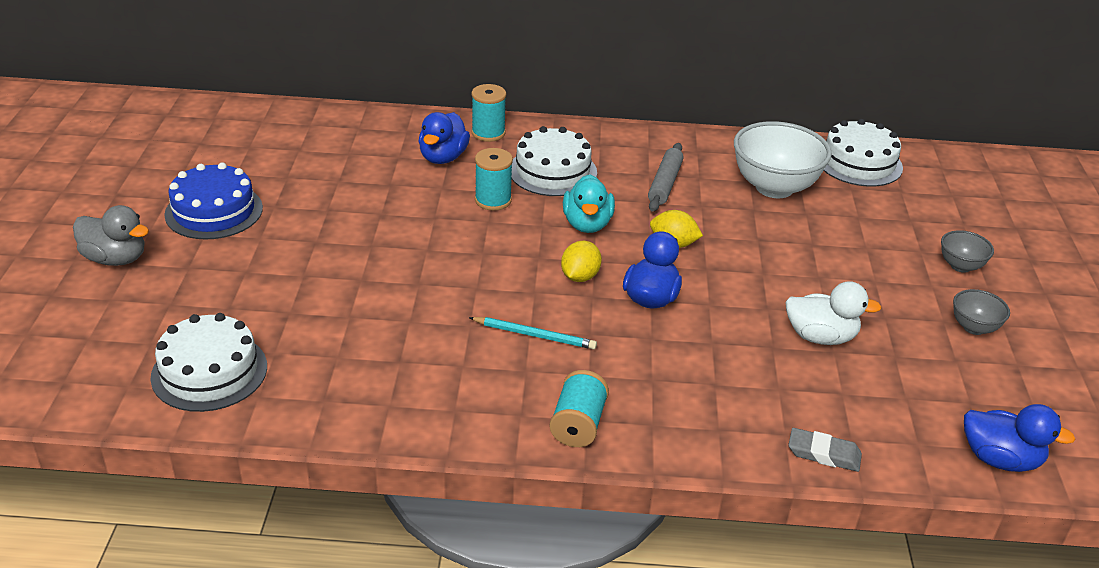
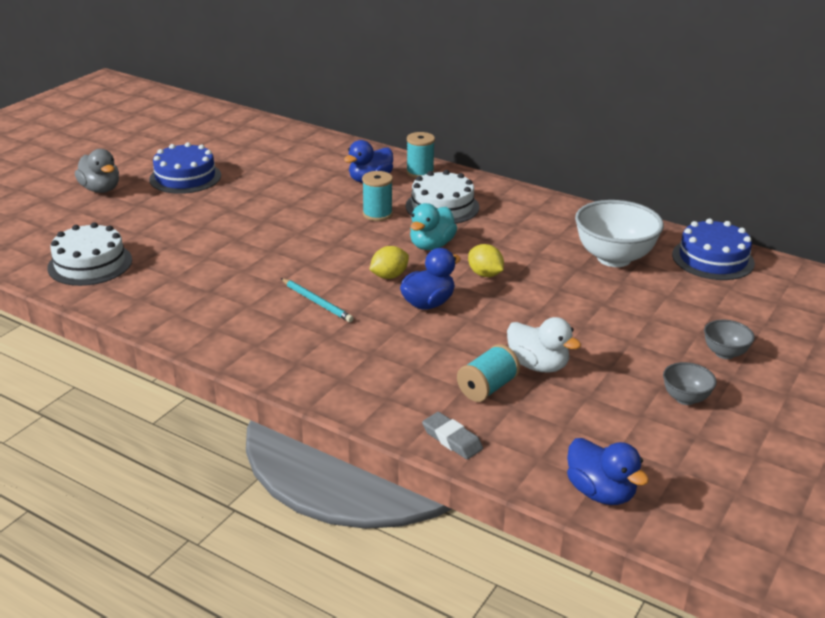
camera: 30 degrees right, 5 degrees down
turquoise spool [549,370,609,447] -> turquoise spool moved to [457,344,520,402]
grey rolling pin [648,143,683,212] -> none
white cake [824,119,903,187] -> blue cake [672,218,755,280]

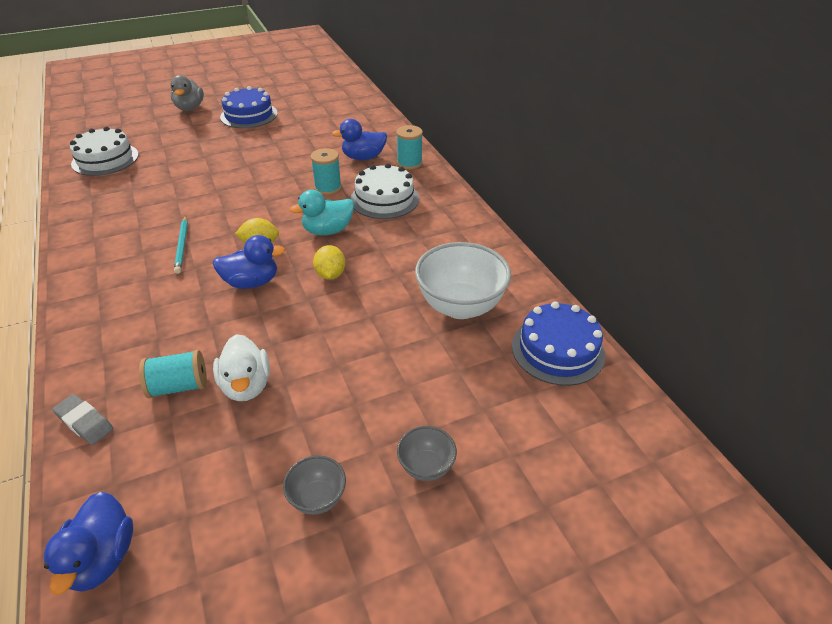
camera: 35 degrees right, 10 degrees up
grey eraser [422,412,483,459] -> grey eraser turned 45 degrees counterclockwise [52,394,113,445]

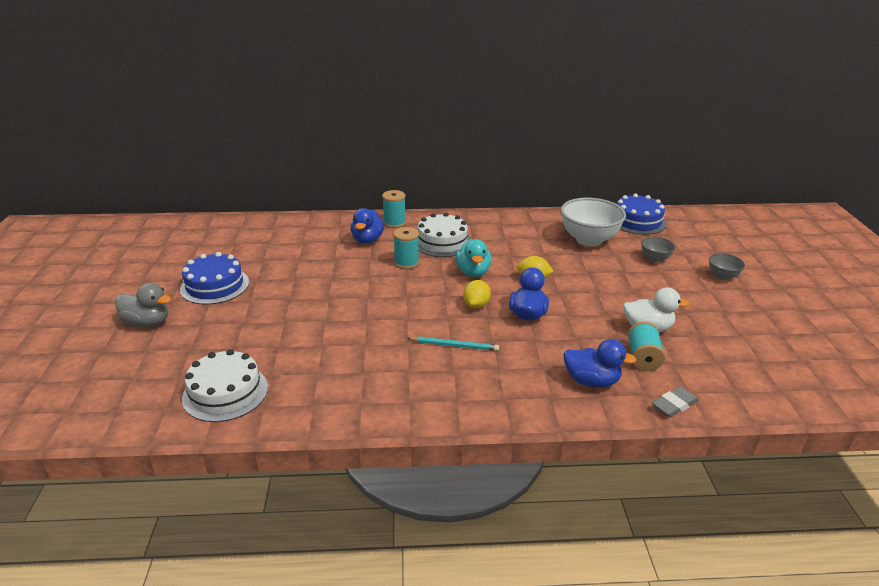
camera: 70 degrees left, 10 degrees down
blue duck [44,492,133,595] -> blue duck moved to [563,339,637,388]
grey bowl [283,455,346,515] -> grey bowl moved to [641,237,675,262]

